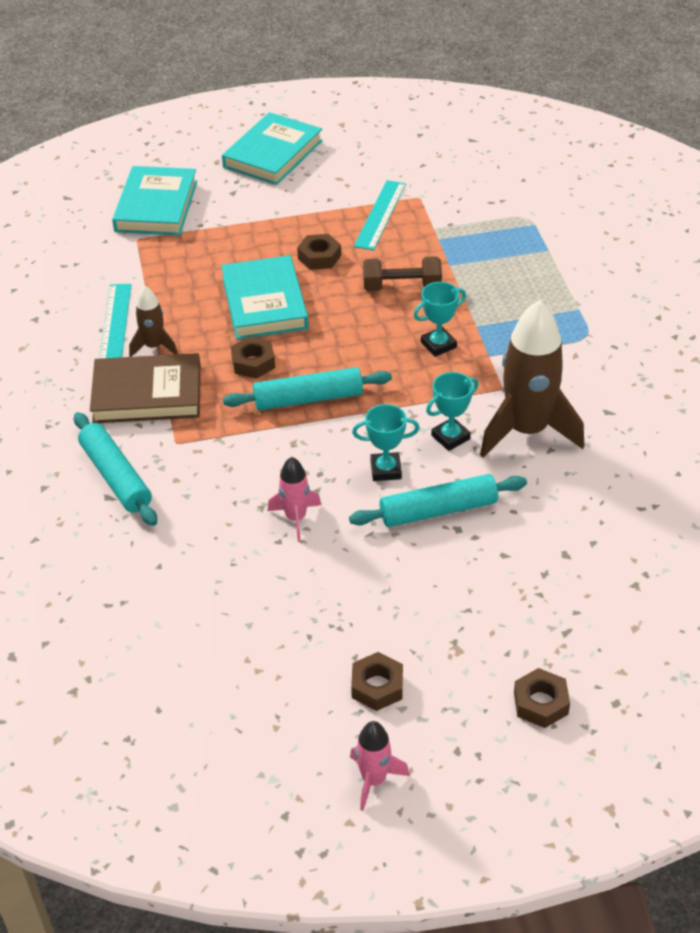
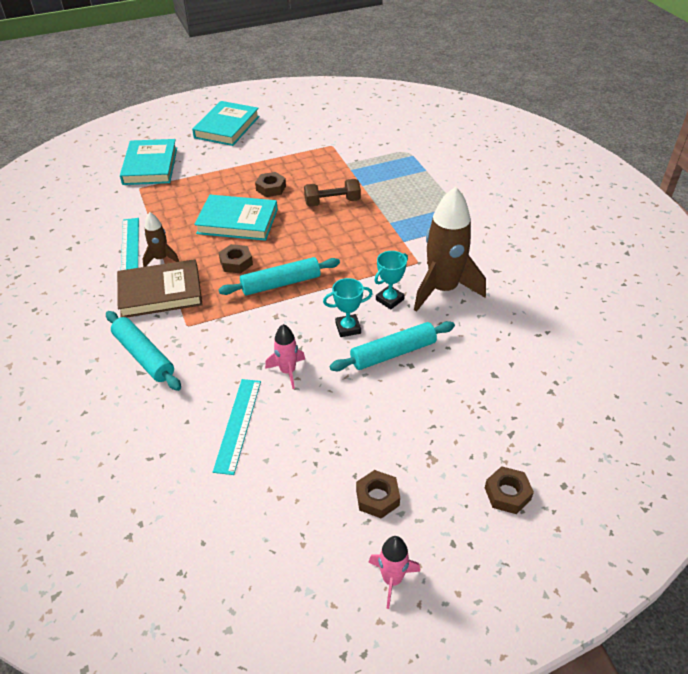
camera: 10 degrees left, 0 degrees up
turquoise book [221,255,309,340] -> turquoise book turned 60 degrees counterclockwise [194,195,278,241]
turquoise ruler [354,180,406,251] -> turquoise ruler moved to [213,379,261,475]
turquoise trophy [414,282,466,357] -> none

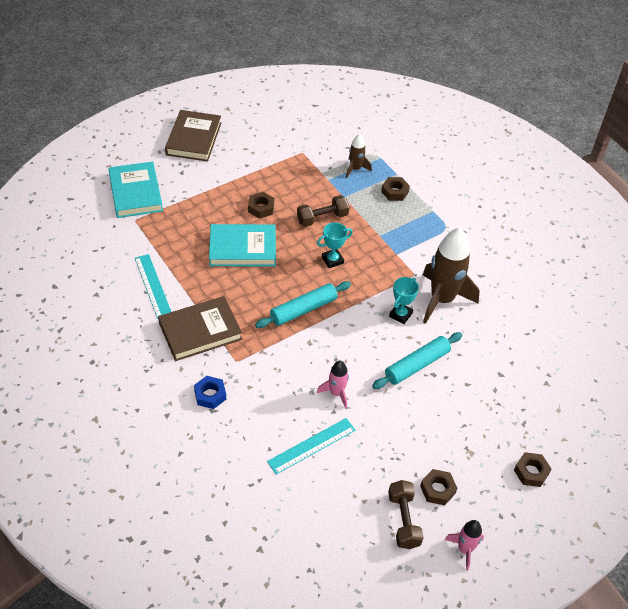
camera: 15 degrees left, 5 degrees up
turquoise rolling pin [106,311,181,391] -> blue nut [194,376,226,409]
brown rocket [142,212,179,267] -> brown rocket moved to [346,134,372,178]
turquoise book [192,101,260,146] -> brown book [165,110,221,162]
turquoise ruler [213,379,261,475] -> turquoise ruler turned 60 degrees clockwise [267,418,356,475]
brown nut [219,244,253,274] -> brown nut moved to [381,177,410,201]
turquoise trophy [323,278,373,337] -> turquoise trophy moved to [317,222,353,268]
none -> brown dumbbell [388,480,424,549]

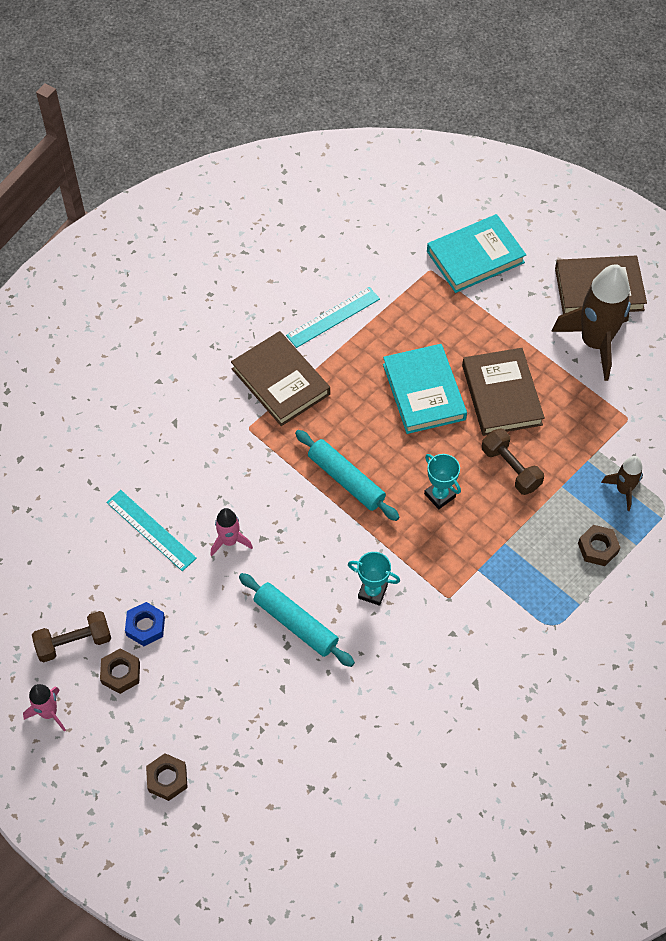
camera: 80 degrees right, 10 degrees up
blue nut [194,376,226,409] -> blue nut moved to [125,602,165,646]
brown nut [248,192,274,219] -> brown book [462,348,545,436]
brown rocket [423,228,479,324] -> brown rocket moved to [551,264,631,381]

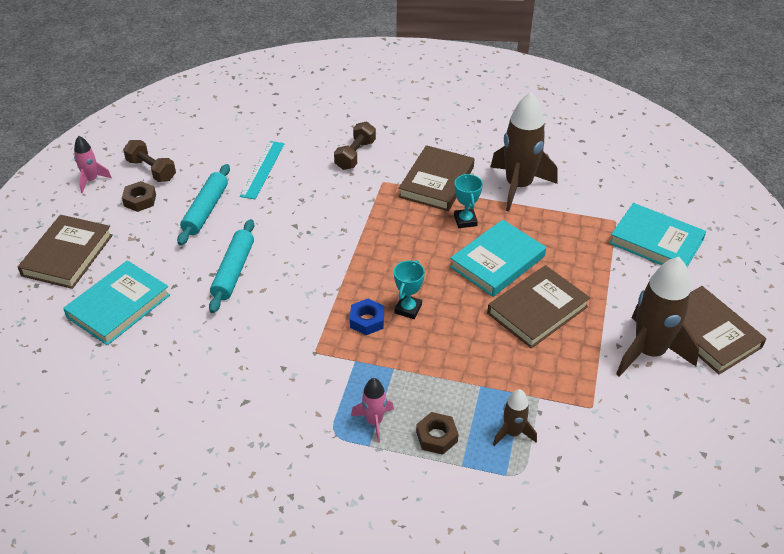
camera: 60 degrees right, 15 degrees down
blue nut [125,602,165,646] -> blue nut moved to [350,298,384,335]
brown nut [146,753,188,801] -> brown book [18,215,113,289]
pink rocket [211,508,253,556] -> pink rocket moved to [351,378,394,443]
turquoise ruler [286,287,380,348] -> brown rocket [490,92,557,212]
turquoise rolling pin [295,430,400,521] -> turquoise rolling pin moved to [177,164,230,245]
turquoise trophy [348,552,400,606] -> turquoise trophy moved to [454,174,483,228]
brown dumbbell [482,428,544,495] -> brown dumbbell moved to [334,122,376,170]
none -> turquoise book [63,260,170,345]

